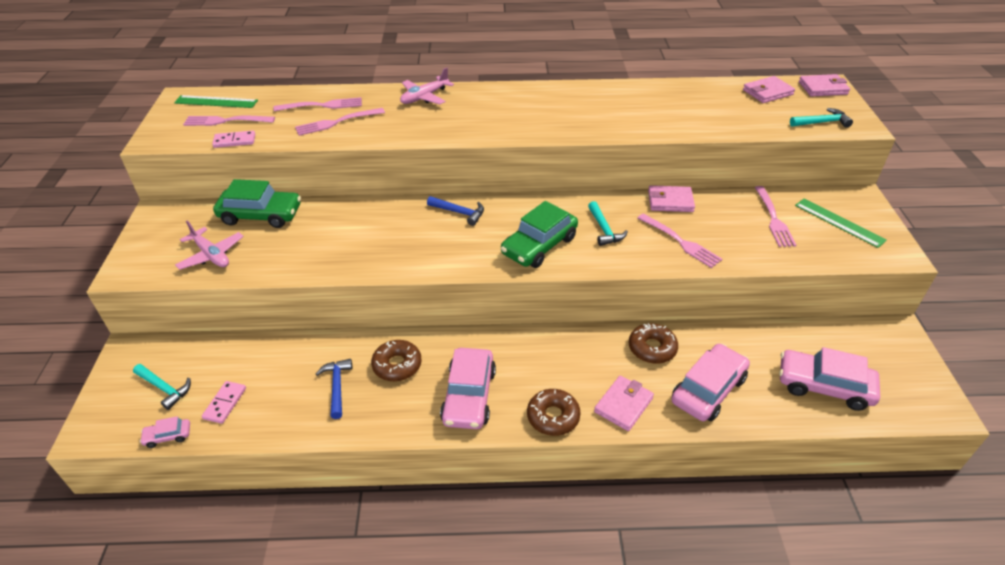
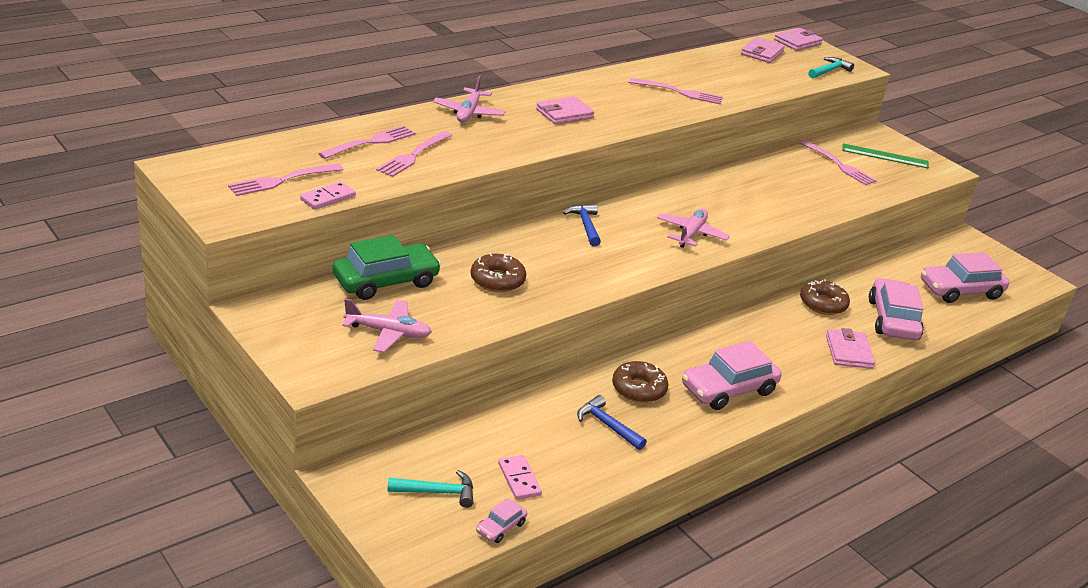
camera: 40 degrees left, 10 degrees down
green ruler [174,95,258,108] -> none
blue hammer [427,196,484,226] -> blue hammer turned 90 degrees counterclockwise [563,204,601,247]
pink car [440,348,496,429] -> pink car turned 90 degrees clockwise [682,341,782,410]
green car [501,201,578,268] -> pink plane [657,208,730,248]
brown donut [527,389,580,436] -> brown donut moved to [471,253,526,292]
turquoise hammer [588,201,628,246] -> none
pink fork [638,213,722,268] -> pink fork moved to [629,78,723,104]
pink wallet [648,185,695,212] -> pink wallet moved to [536,96,595,124]

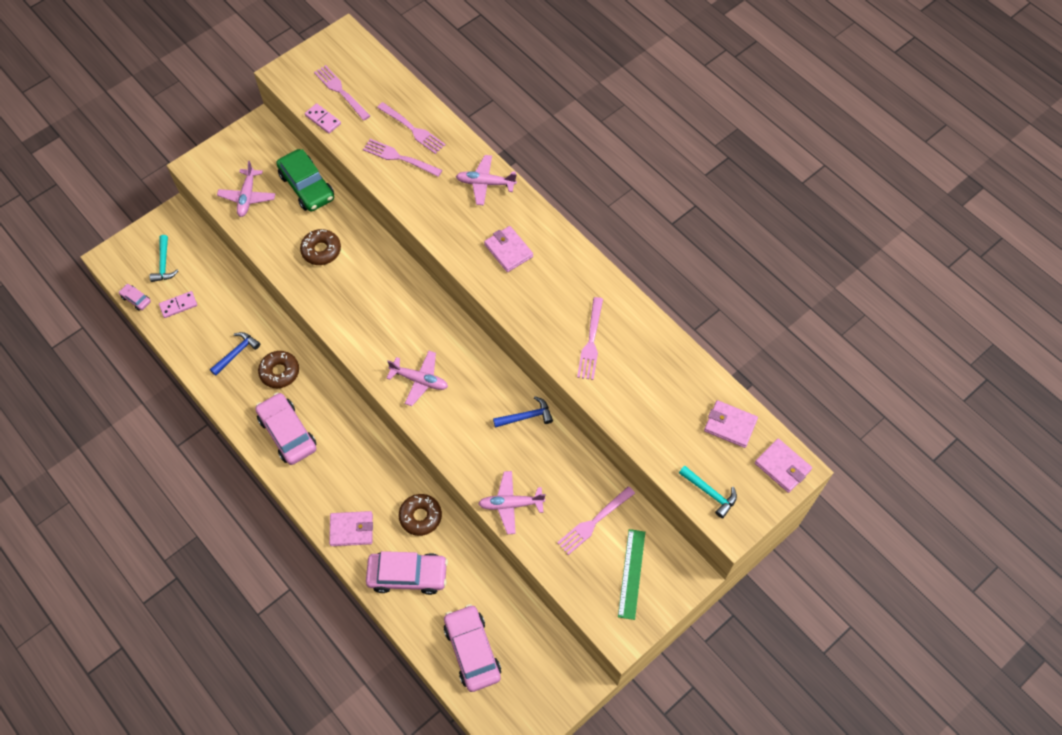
camera: 90 degrees right, 30 degrees up
blue hammer [563,204,601,247] -> blue hammer moved to [493,396,553,428]
none -> pink plane [478,471,545,534]

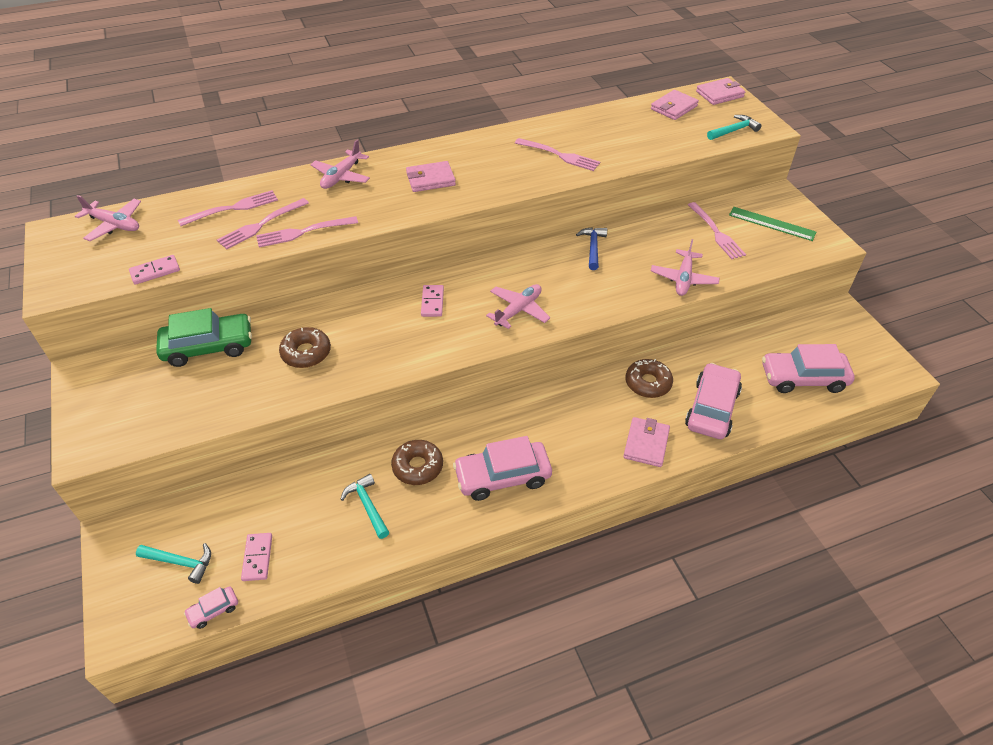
camera: 70 degrees left, 15 degrees down
blue hammer [210,332,260,376] -> turquoise hammer [340,474,389,539]
pink plane [217,161,275,217] -> pink plane moved to [75,195,141,241]
pink fork [314,65,370,121] -> pink fork moved to [256,216,358,248]
none -> pink domino [421,285,444,317]

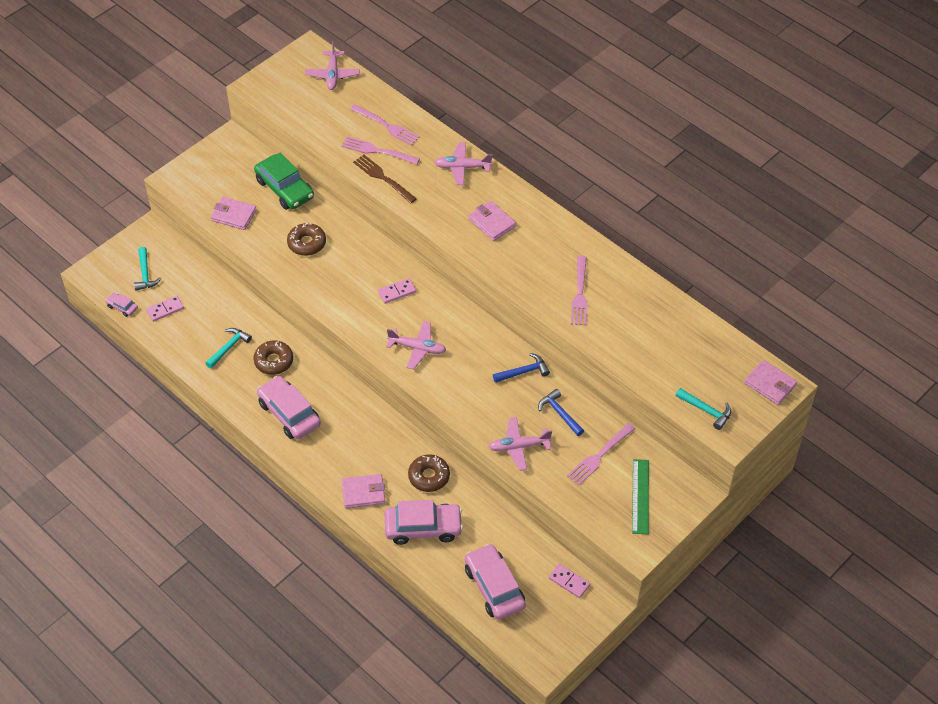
camera: 65 degrees right, 5 degrees up
pink domino [129,255,180,285] -> pink domino moved to [549,564,590,598]
pink fork [256,216,358,248] -> brown fork [353,154,417,203]
pink wallet [651,90,699,120] -> pink wallet moved to [211,197,257,230]
none -> blue hammer [538,389,584,436]

